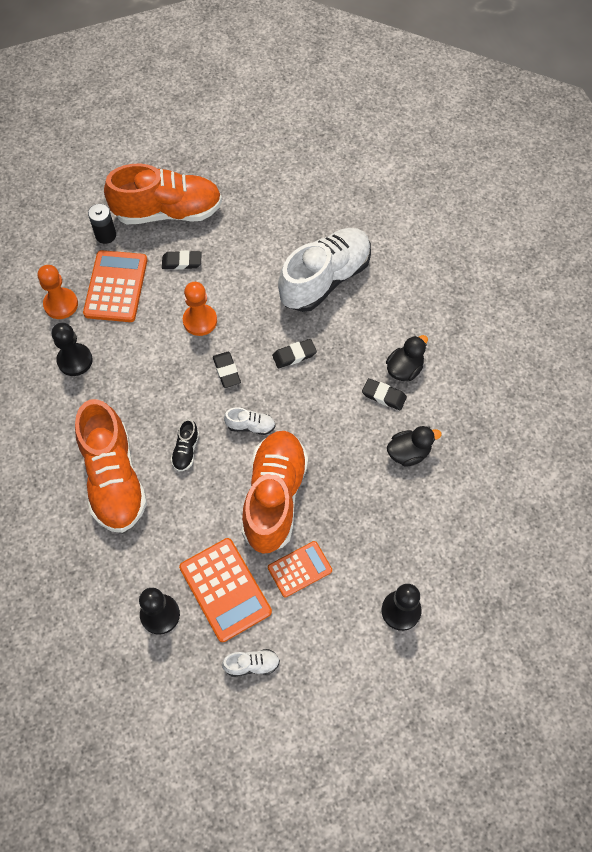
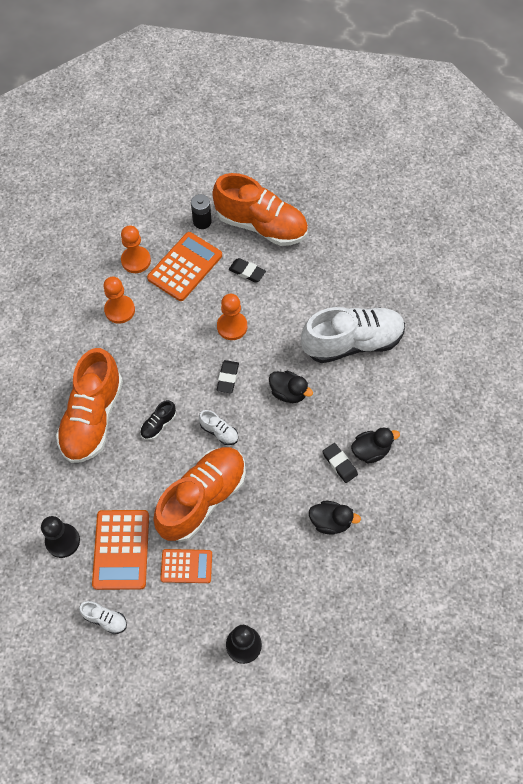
camera: 30 degrees right, 0 degrees up
black pawn [52,323,93,376] -> orange pawn [103,277,135,324]
black eraser [272,339,317,368] -> black duck [269,371,313,403]

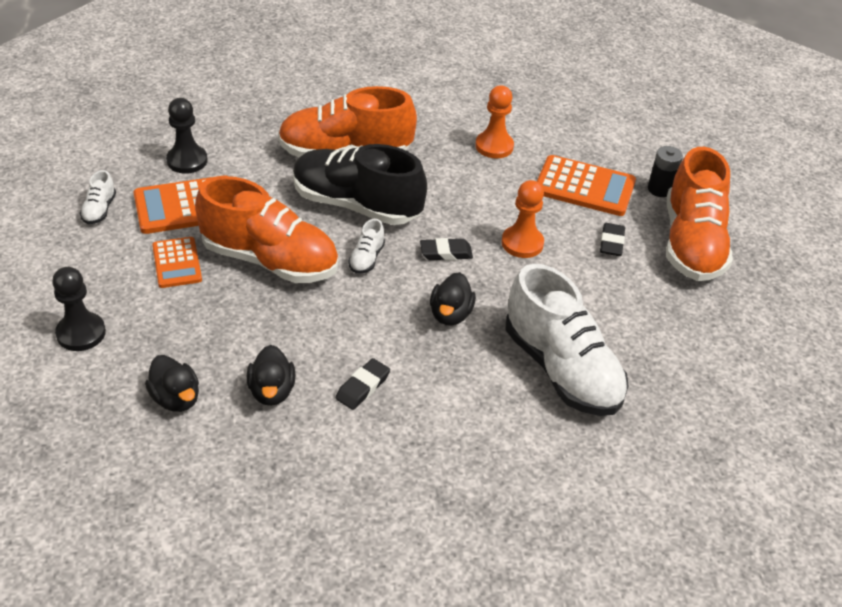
camera: 70 degrees right, 20 degrees down
orange pawn [121,226,151,273] -> none
black shoe [140,400,176,440] -> black shoe [293,144,427,225], size x2.46
black duck [351,428,400,463] -> black duck moved to [145,355,199,412]

